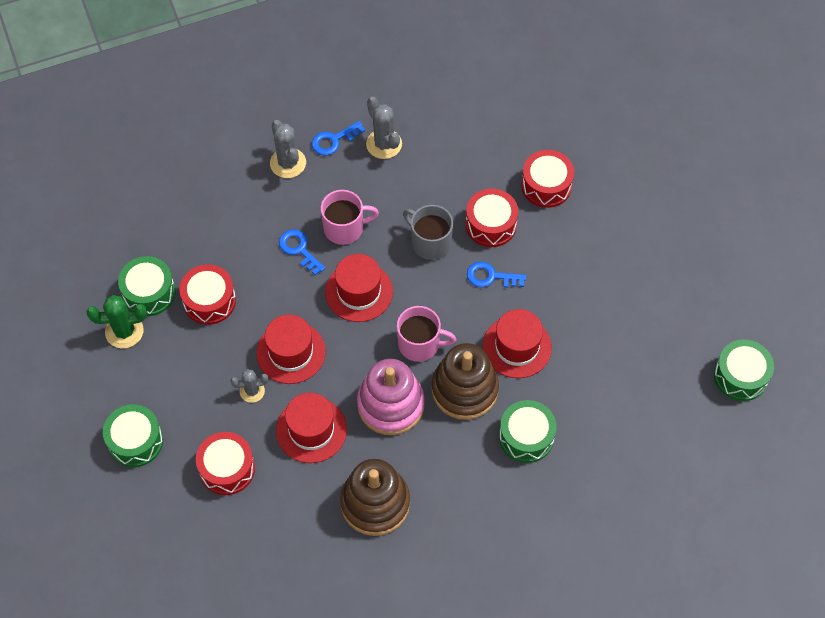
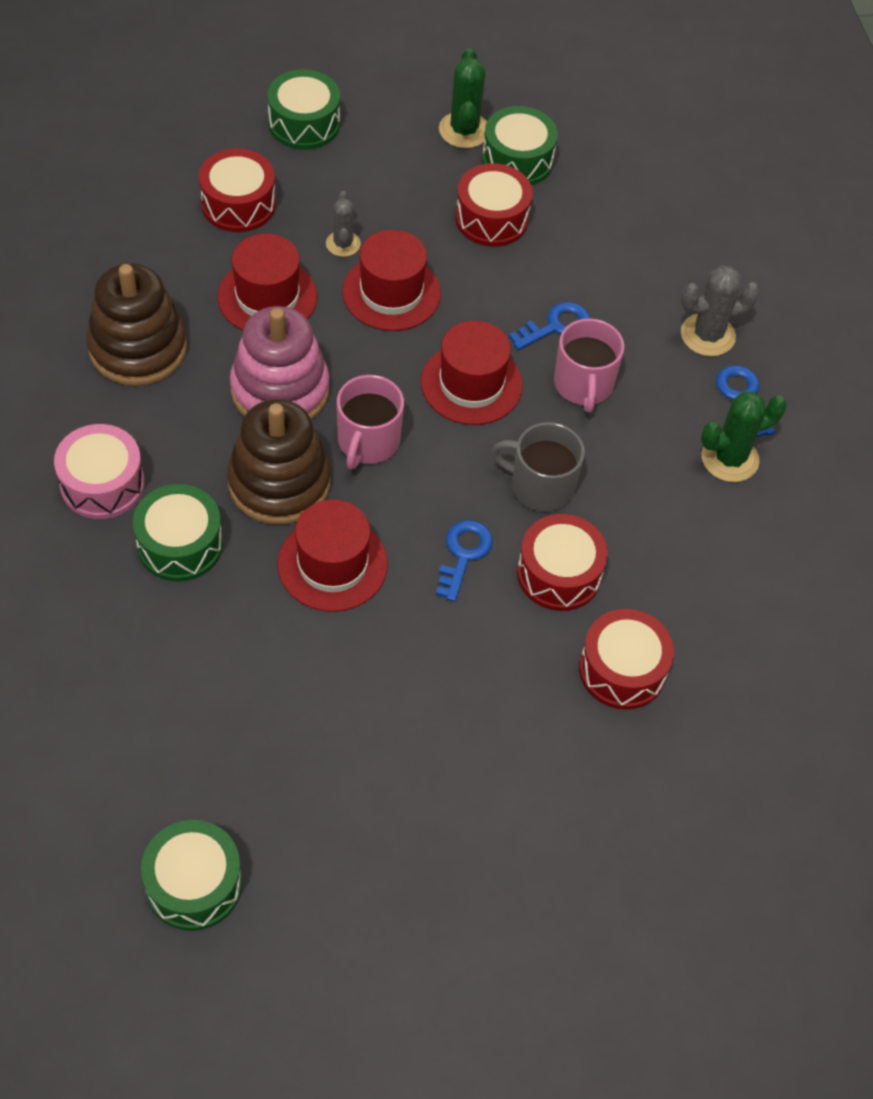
camera: 95 degrees right, 5 degrees down
grey cactus [366,97,402,159] -> green cactus [701,391,787,482]
grey mug [403,205,453,260] -> grey mug turned 120 degrees counterclockwise [491,422,585,512]
none -> pink drum [54,424,145,519]

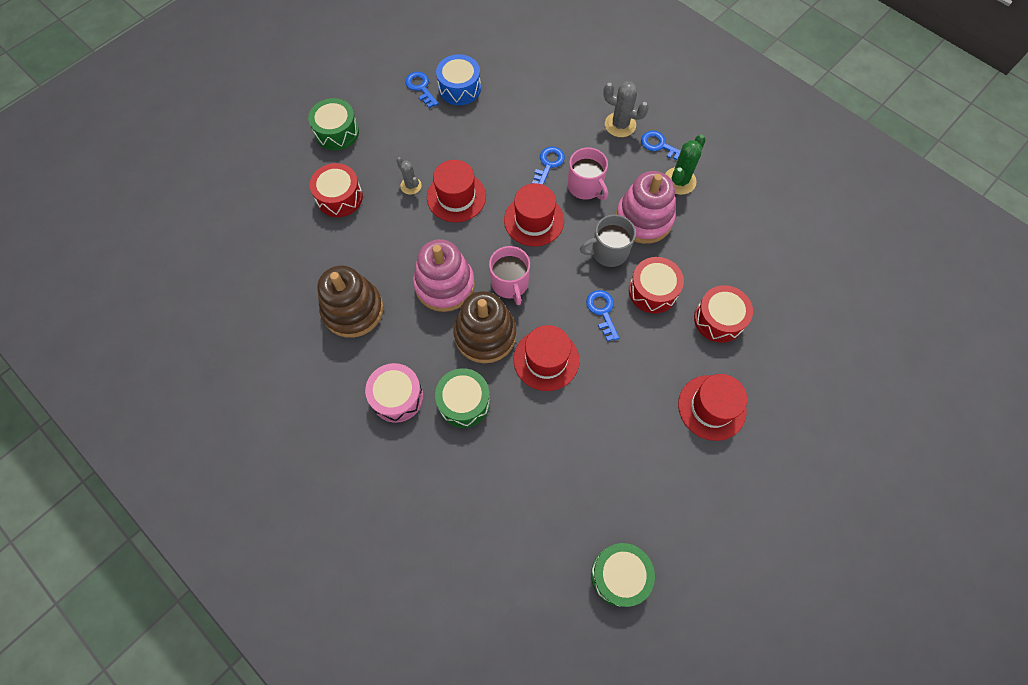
camera: 30 degrees left, 10 degrees up
red hat [217,234,317,331] -> red hat moved to [678,374,747,441]
green cactus [439,48,487,148] -> blue key [405,72,439,108]
red drum [455,163,533,247] -> none
green drum [482,106,558,186] -> blue drum [436,54,481,105]
grey cactus [681,265,760,356] -> grey cactus turned 75 degrees clockwise [603,82,649,137]
none -> pink stacking toy [616,171,676,244]

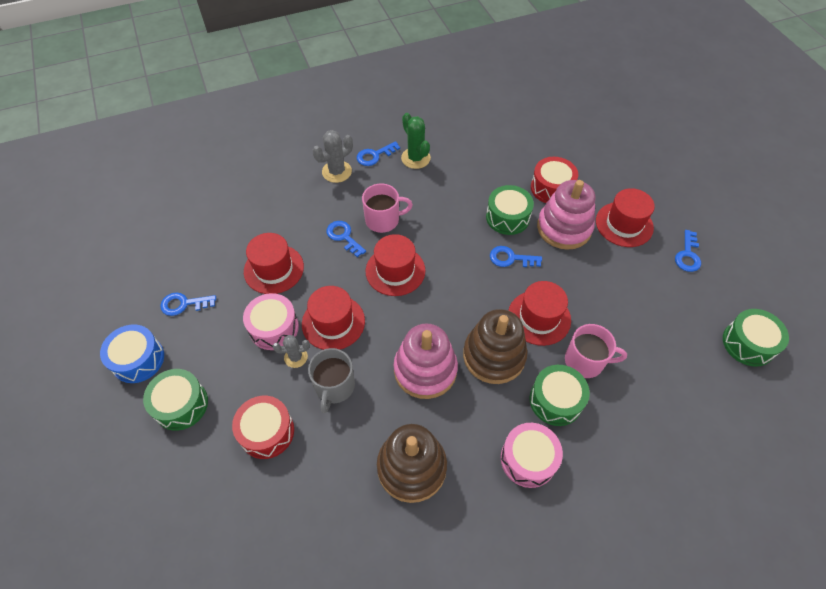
camera: 65 degrees left, 10 degrees down
blue drum [436,54,481,105] -> blue drum moved to [100,324,164,383]
pink mug [489,246,530,305] -> pink mug moved to [565,324,627,378]
grey mug [580,215,636,267] -> grey mug moved to [308,348,355,413]
pink stacking toy [616,171,676,244] -> pink stacking toy moved to [537,180,595,250]
red drum [629,257,684,313] -> green drum [486,185,534,235]
none -> pink drum [243,293,299,350]
none -> red hat [244,233,304,294]
none -> blue key [675,230,701,272]

